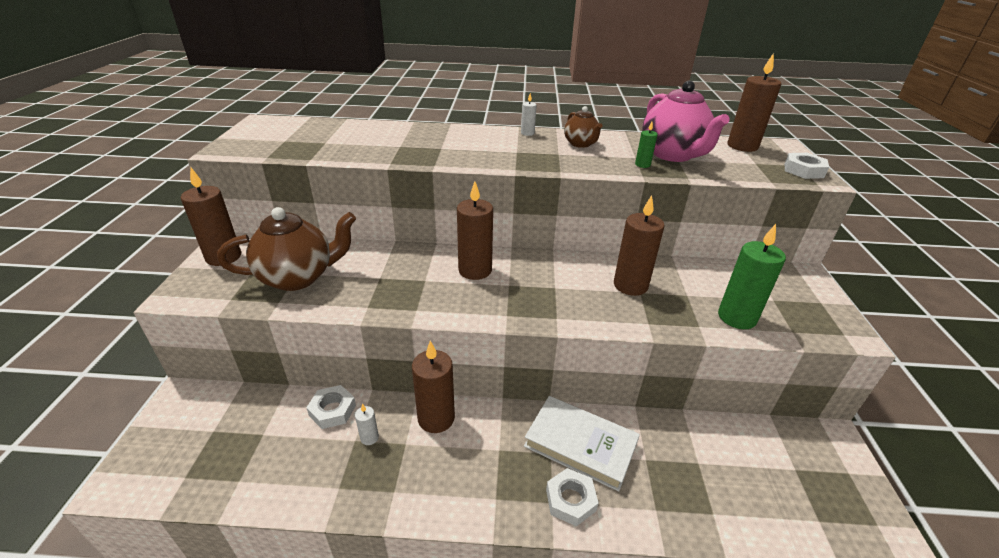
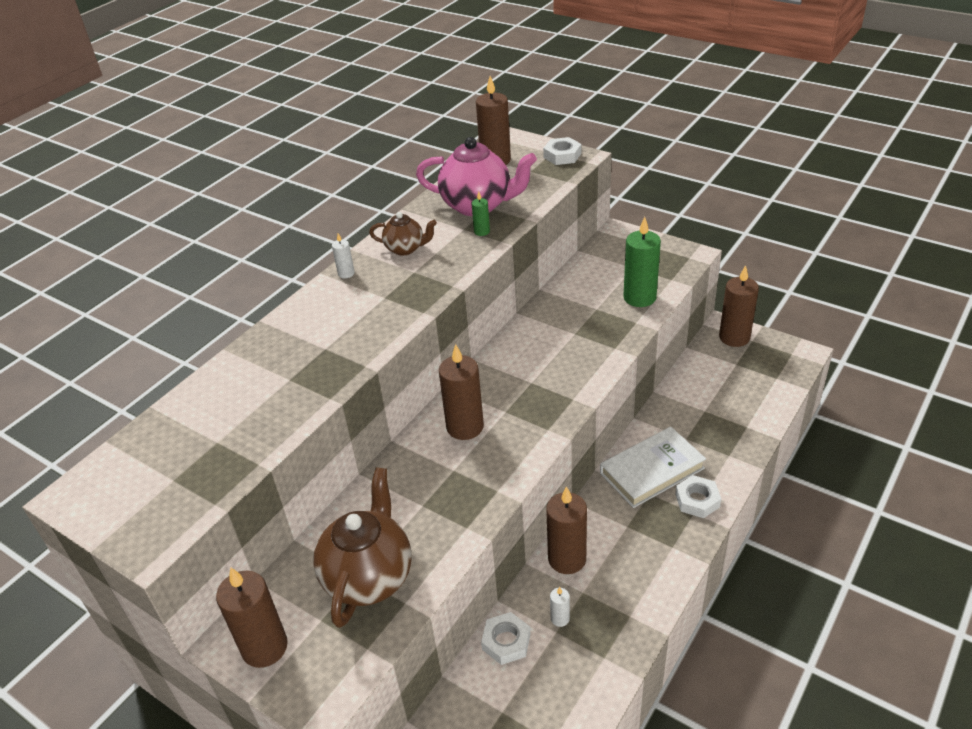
camera: 55 degrees left, 5 degrees up
brown candle [614,195,665,296] -> brown candle moved to [719,265,759,347]

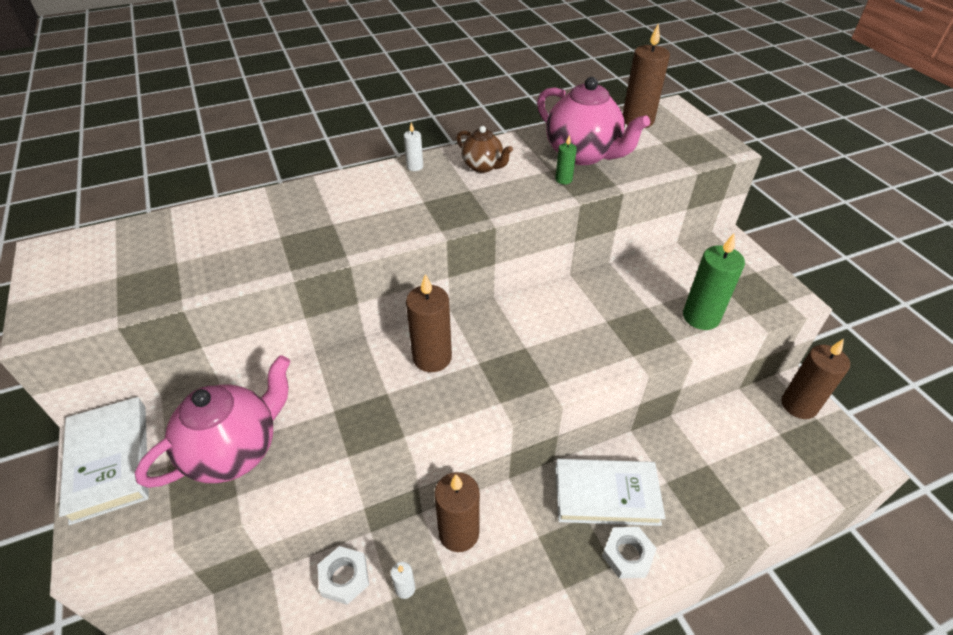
camera: 30 degrees right, 5 degrees up
brown candle [216,568,288,668] -> white book [59,397,149,525]
brown teapot [313,467,412,628] -> pink teapot [135,355,290,488]
white nut [543,137,581,165] -> none

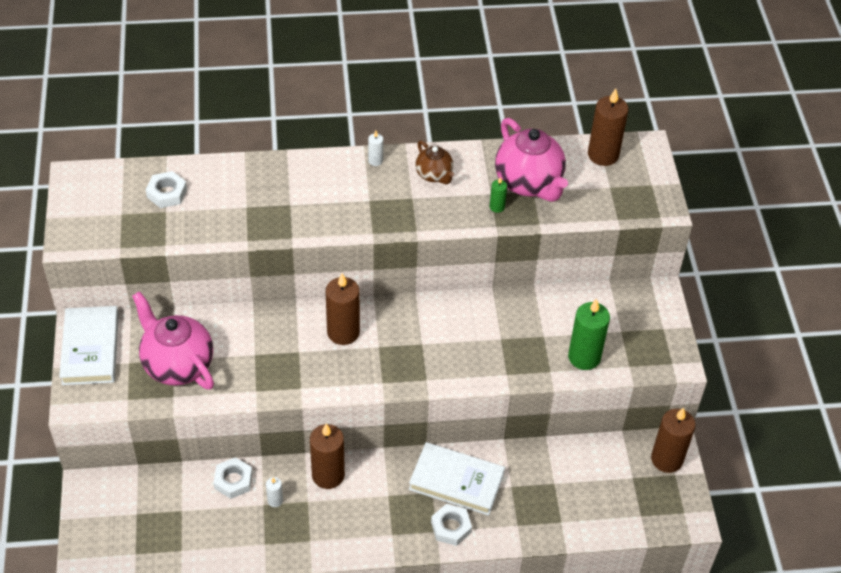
camera: 15 degrees right, 5 degrees up
pink teapot [135,355,290,488] -> pink teapot turned 105 degrees counterclockwise [132,291,214,389]
none -> white nut [146,171,187,208]

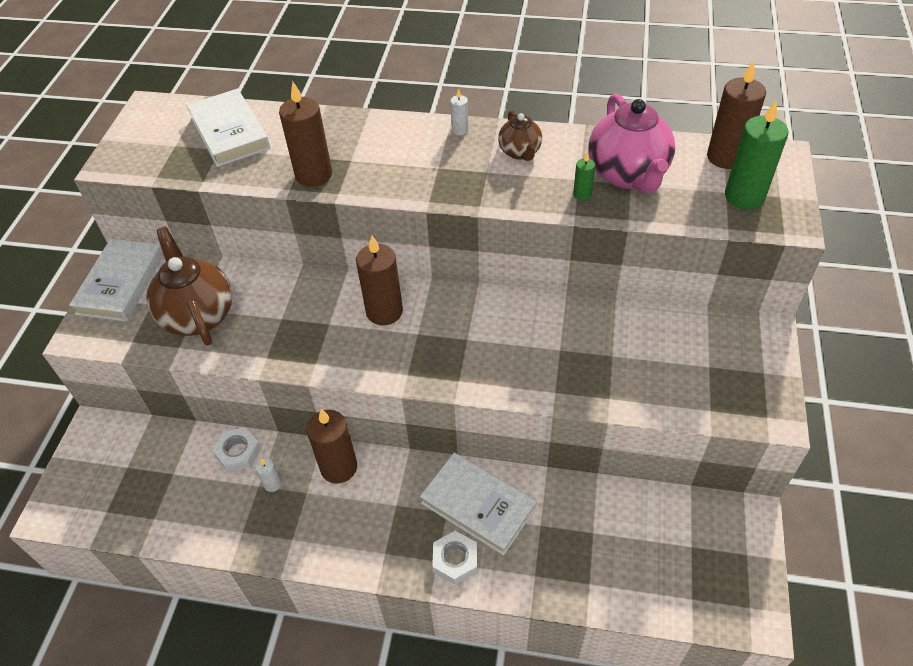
camera: 20 degrees right, 0 degrees up
pink teapot [132,291,214,389] -> brown teapot [146,227,232,345]
white nut [146,171,187,208] -> white book [186,89,270,167]
green candle [568,299,610,370] -> green candle moved to [725,100,788,209]
brown candle [651,407,696,473] -> brown candle moved to [279,82,332,187]

